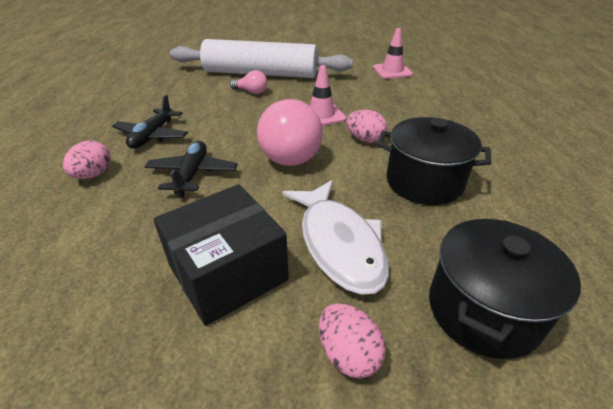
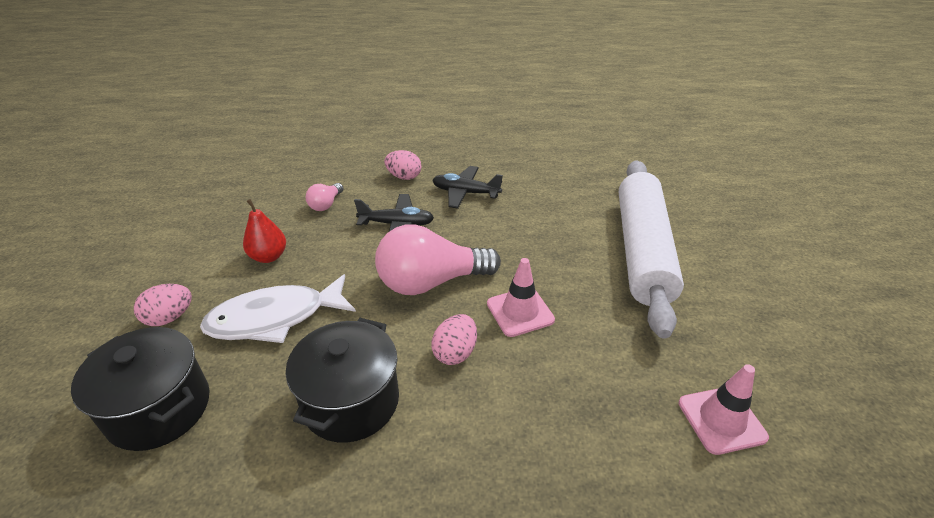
camera: 90 degrees right, 0 degrees up
black box [153,184,289,326] -> red pear [243,199,286,263]
pink light bulb [230,70,267,94] -> pink light bulb moved to [306,183,344,211]

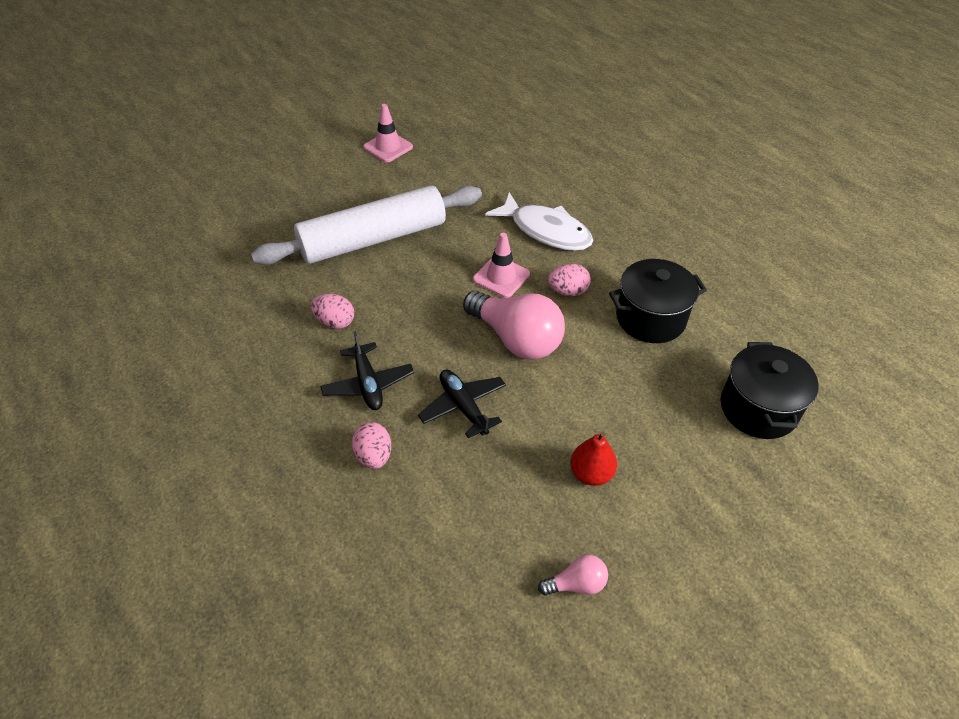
camera: 125 degrees left, 10 degrees up
pink egg [134,284,192,326] -> pink egg moved to [311,294,354,329]
white fish [200,274,356,343] -> white fish moved to [485,192,593,251]
pink light bulb [306,183,344,211] -> pink light bulb moved to [538,555,608,596]
pink traffic cone [679,364,769,455] -> pink traffic cone moved to [363,104,413,162]

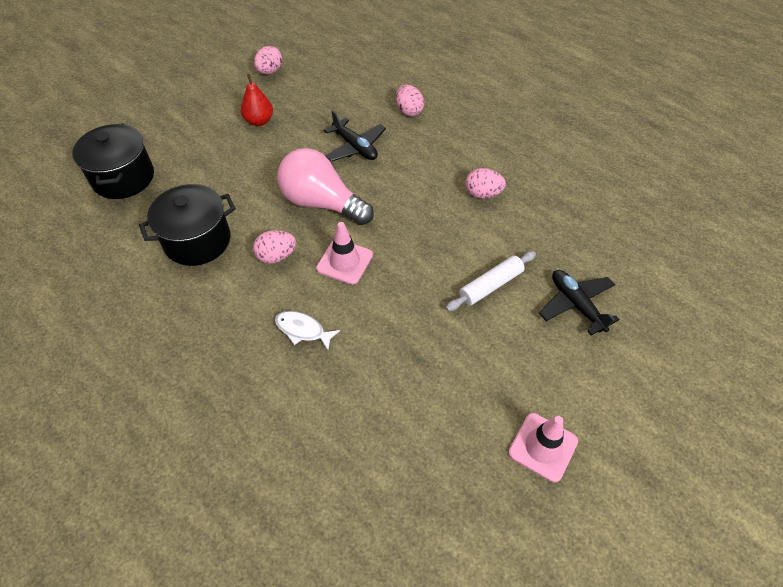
camera: 170 degrees right, 5 degrees up
white rolling pin [251,185,482,265] -> white rolling pin [446,251,536,311], size x0.45
black plane [320,331,414,410] -> black plane moved to [539,270,620,336]
white fish [485,192,593,251] -> white fish [275,311,340,350], size x0.51
pink light bulb [538,555,608,596] -> pink egg [254,46,283,74]

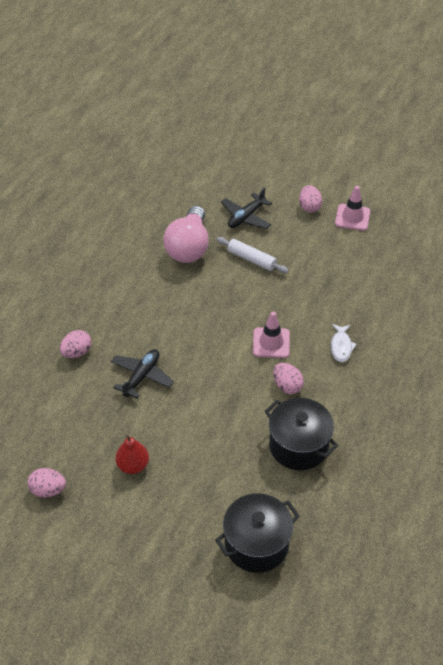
camera: 110 degrees left, 5 degrees down
pink light bulb [277,148,374,225] -> pink light bulb moved to [163,206,209,263]
pink egg [465,168,506,199] -> pink egg moved to [299,185,322,213]

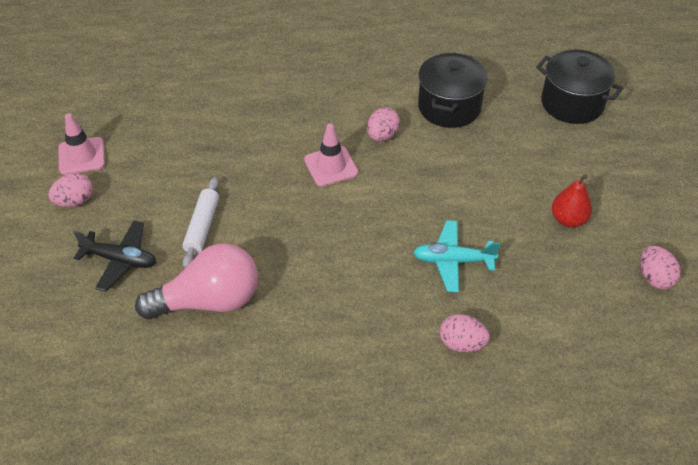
camera: 115 degrees left, 0 degrees up
black plane [111,349,174,398] -> turquoise plane [413,220,501,292]
white fish [331,324,357,362] -> none

